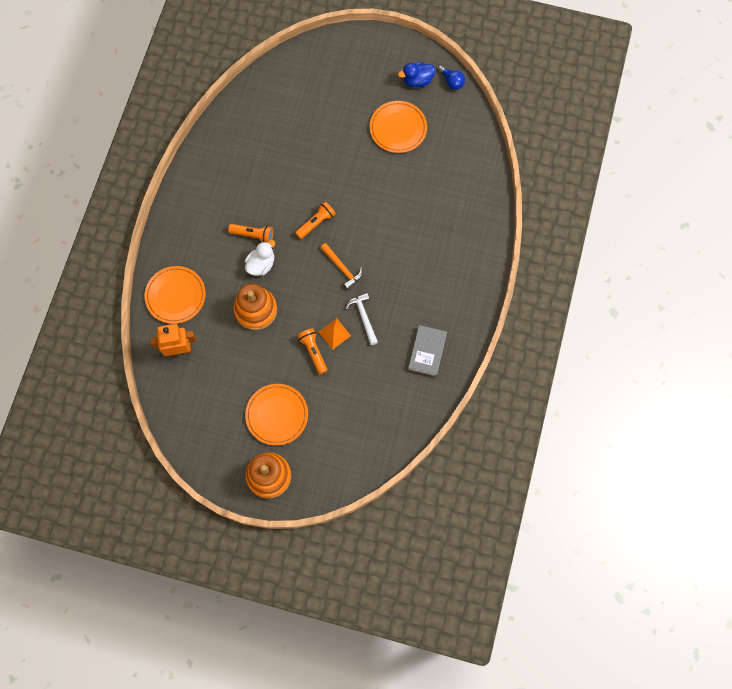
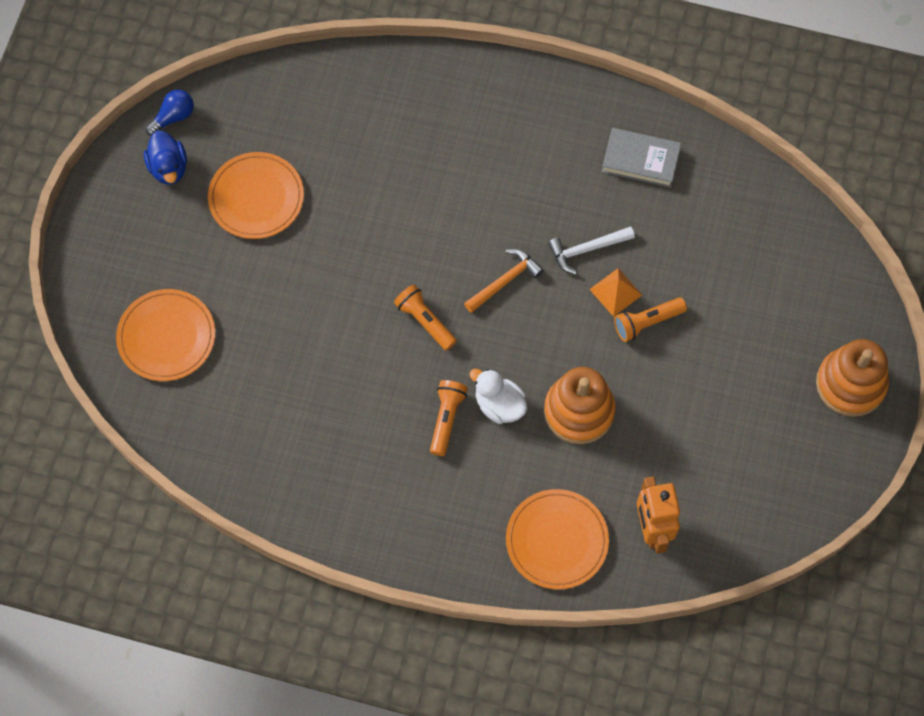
camera: 90 degrees left, 5 degrees down
orange plate [245,384,308,446] -> orange plate moved to [116,289,215,381]

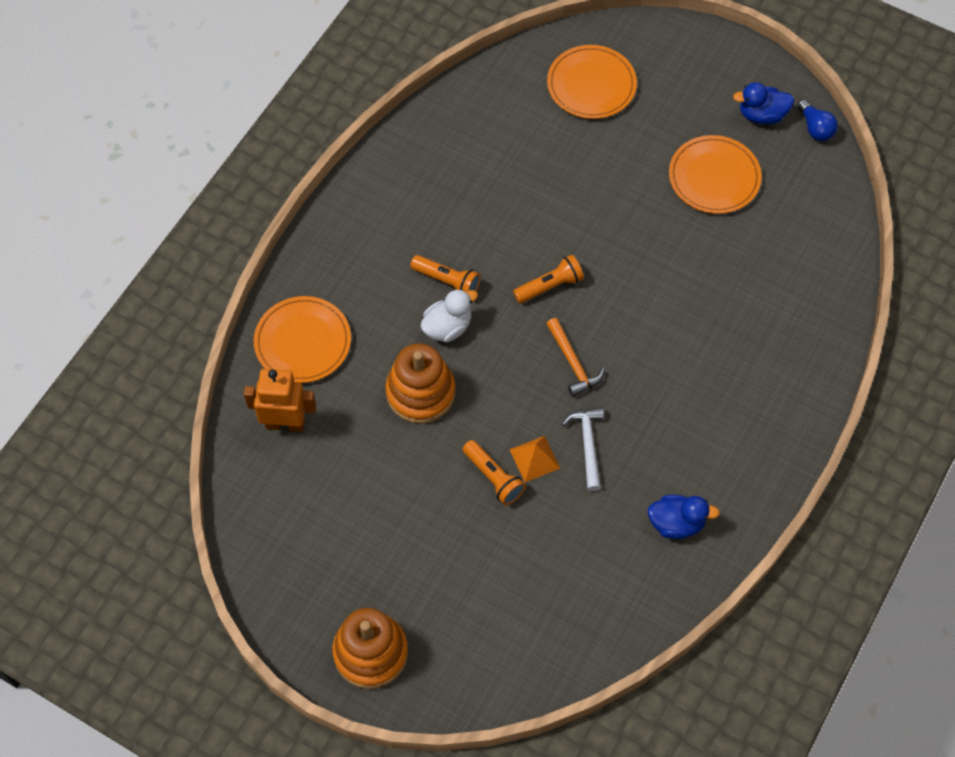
camera: 105 degrees right, 5 degrees down
grey book [602,128,681,188] -> blue duck [647,495,720,539]
orange flashlight [614,297,687,342] -> orange flashlight turned 150 degrees clockwise [462,440,526,505]

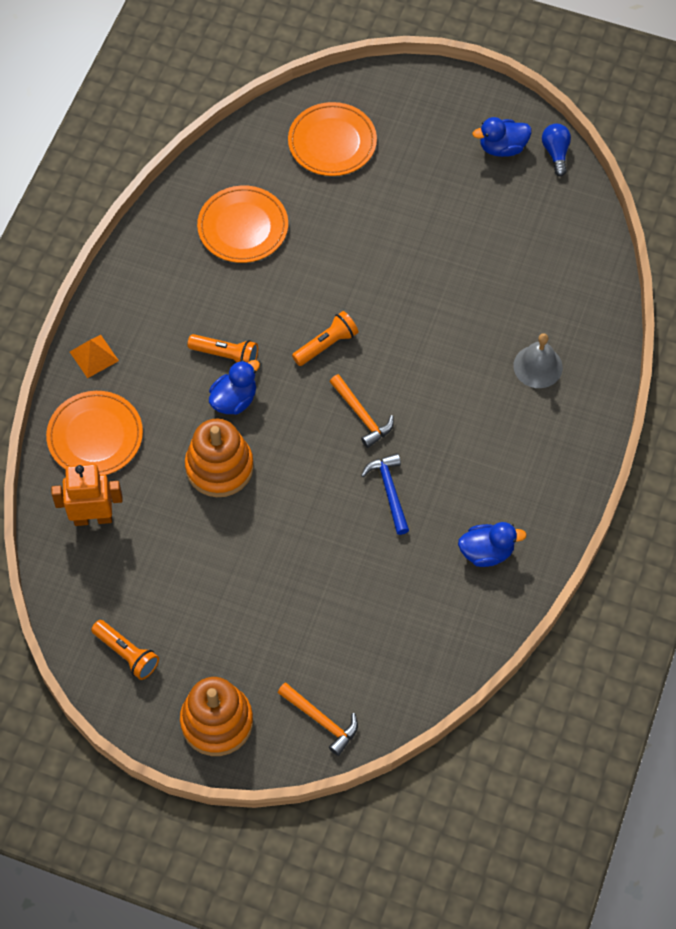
camera: 10 degrees left, 0 degrees up
white duck [420,289,478,343] -> blue duck [209,360,260,415]
orange flashlight [462,440,526,505] -> orange flashlight moved to [91,620,159,680]
orange pyramid [509,436,560,482] -> orange pyramid moved to [70,335,119,378]
white hammer [562,407,604,491] -> blue hammer [361,453,409,535]
orange plate [669,135,762,214] -> orange plate moved to [197,186,288,263]
blue light bulb [797,99,838,141] -> blue light bulb turned 150 degrees counterclockwise [542,124,571,176]
none -> orange hammer [278,683,358,756]
none -> grey bell [513,333,563,388]

